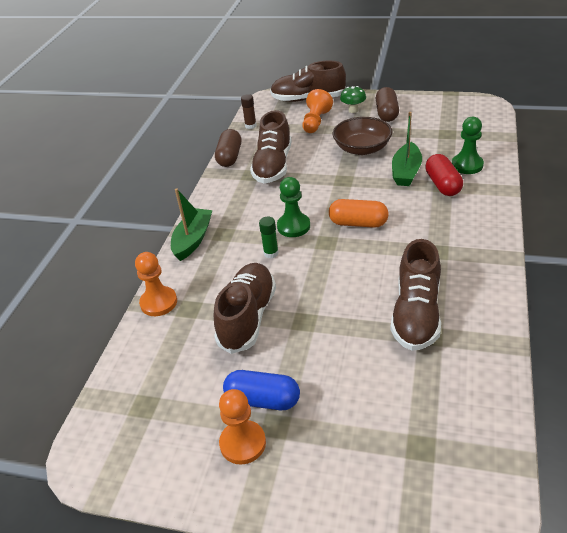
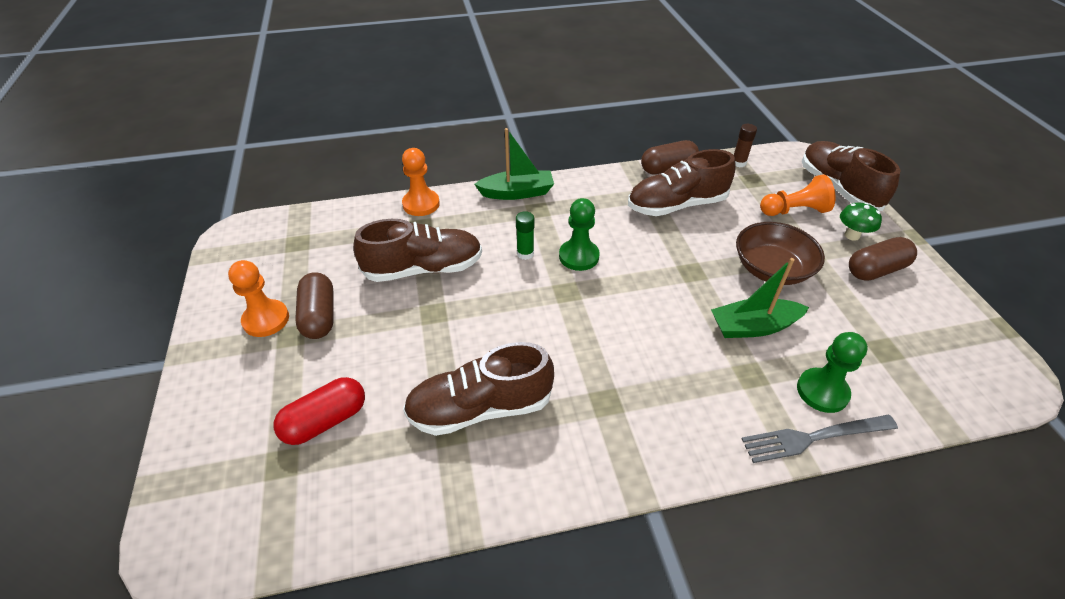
camera: 60 degrees right, 5 degrees up
blue capsule [223,370,300,410] -> brown capsule [295,272,334,339]
orange capsule [329,199,389,228] -> none
red capsule [425,154,463,196] -> red capsule moved to [274,377,365,445]
none -> grey fork [741,415,898,463]

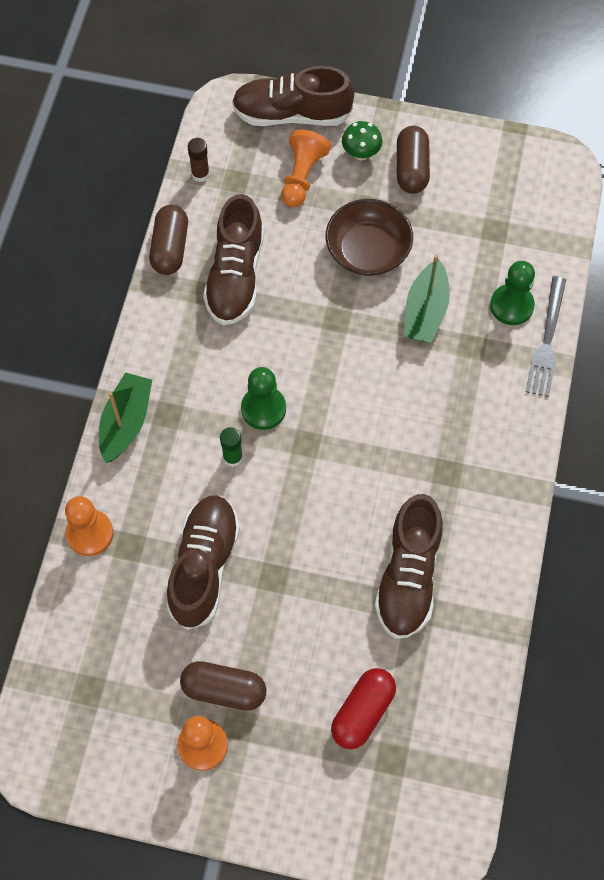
camera: 65 degrees left, 20 degrees up
red capsule [274,377,365,445] -> red capsule turned 45 degrees clockwise [331,668,396,749]

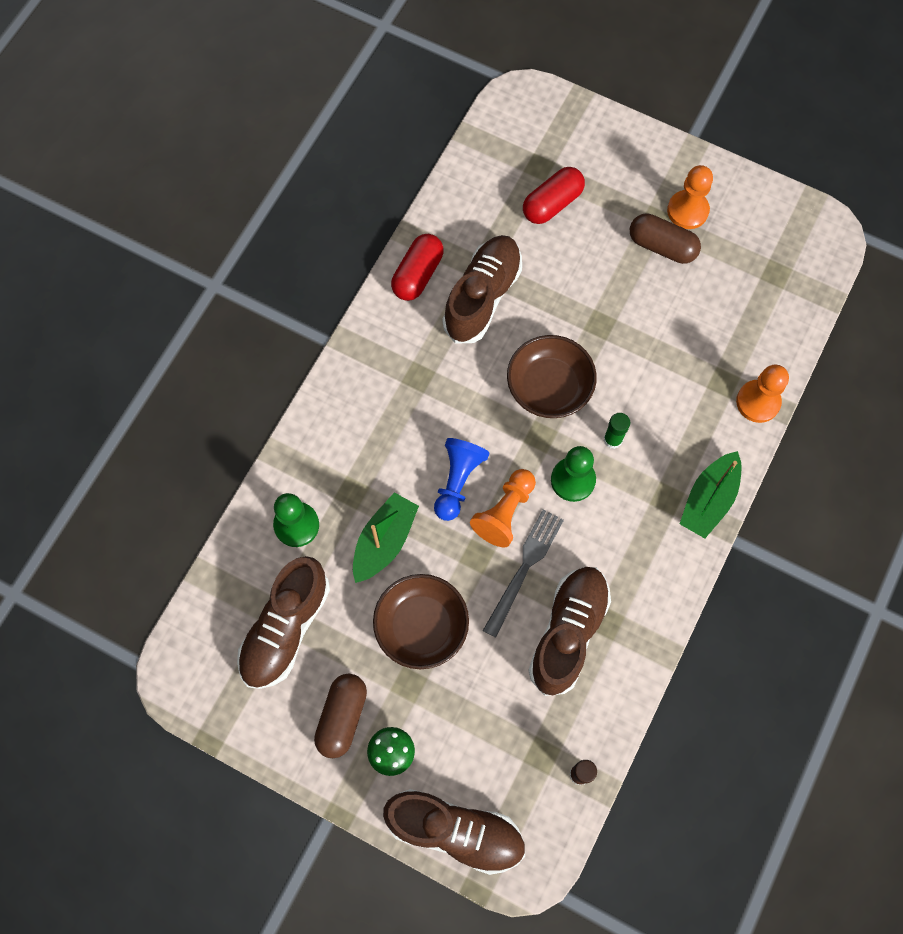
camera: 165 degrees left, 5 degrees up
brown capsule [149,205,188,275] -> none
brown shoe [167,495,240,630] -> brown shoe moved to [237,556,330,689]
orange pawn [281,130,331,207] -> orange pawn moved to [470,469,536,547]
grey fork [526,276,566,397] -> grey fork moved to [483,509,564,638]
none -> red capsule [391,234,444,301]
none -> blue pawn [434,438,490,521]
none -> brown bowl [507,335,597,418]

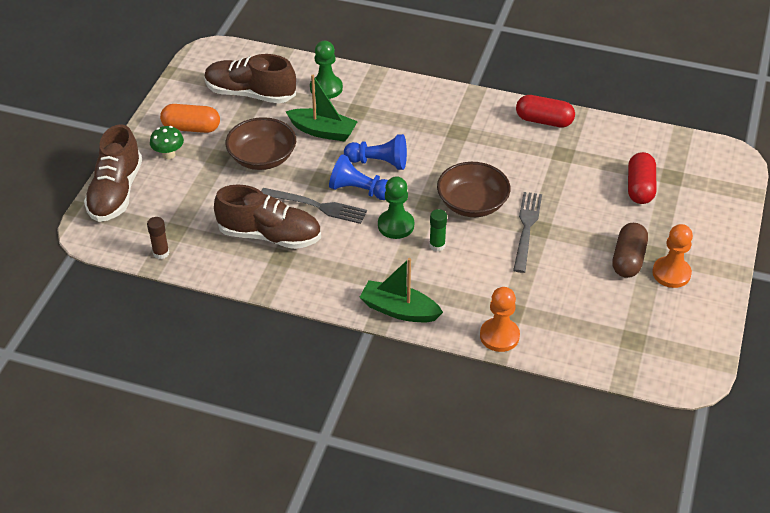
camera: 80 degrees right, 25 degrees down
brown capsule [314,674,367,758] -> orange capsule [160,104,220,133]
brown shoe [443,235,522,344] -> none
orange pawn [470,469,536,547] -> blue pawn [329,154,388,200]
red capsule [523,167,585,224] -> red capsule turned 60 degrees clockwise [628,152,656,204]
none -> grey fork [513,192,542,273]

